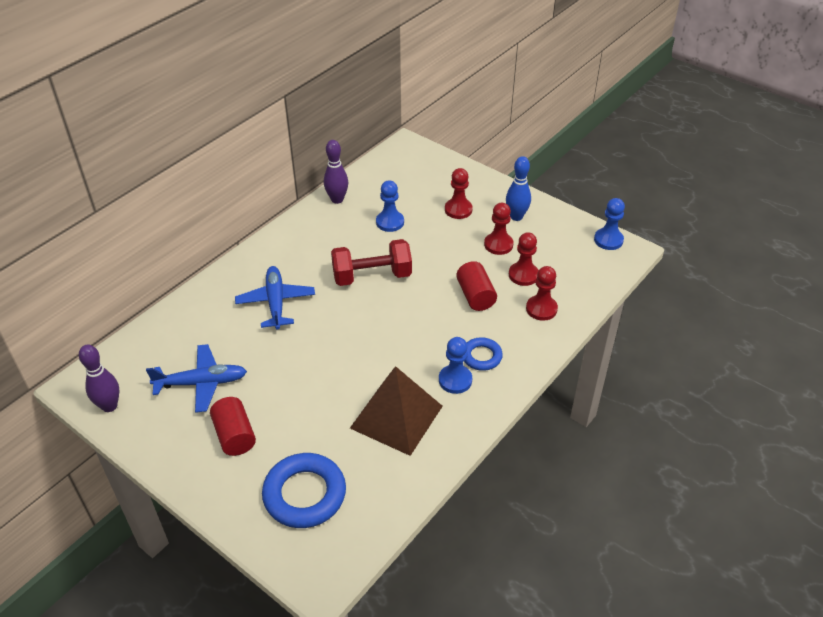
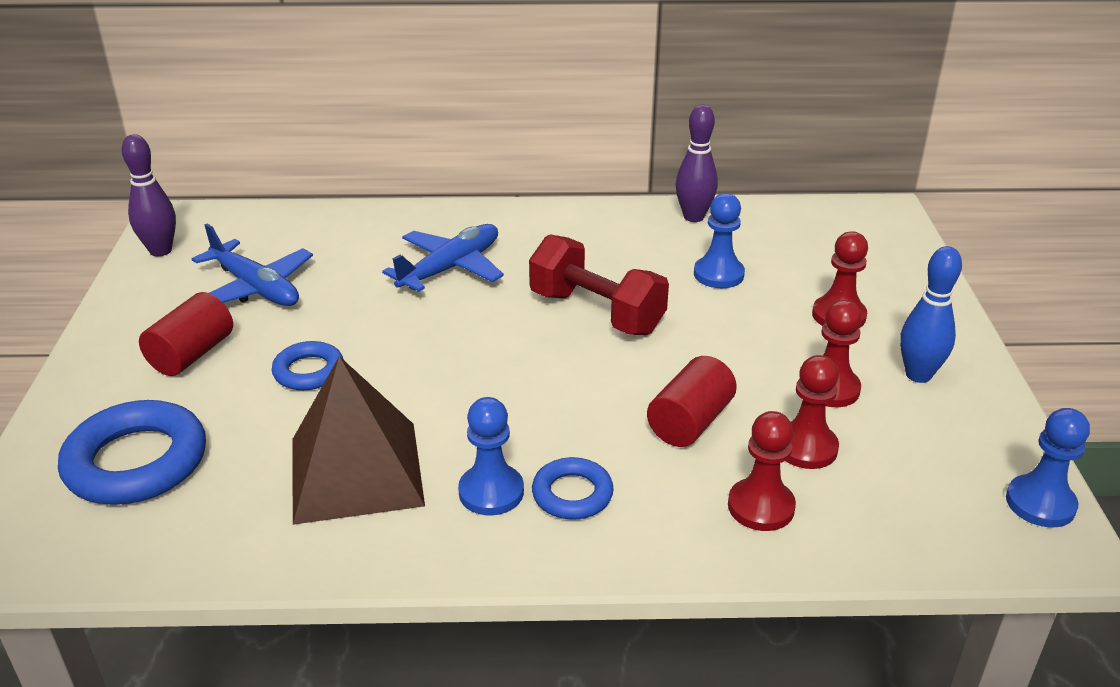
camera: 50 degrees right, 10 degrees down
none -> blue ring [272,341,344,390]

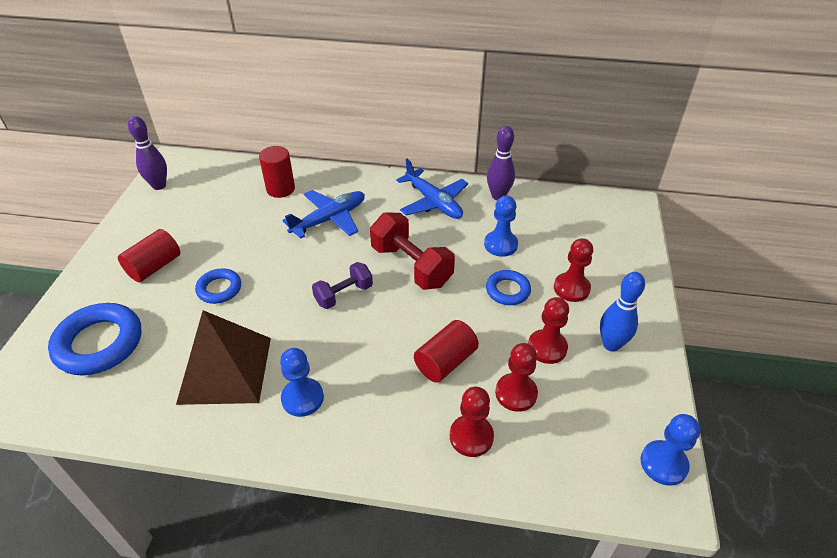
camera: 10 degrees right, 10 degrees up
blue plane [192,224,313,306] -> blue plane moved to [396,159,468,219]
blue ring [532,457,614,520] -> blue ring moved to [486,270,531,305]
none -> red cylinder [259,146,295,198]
none -> purple dumbbell [312,262,373,309]

